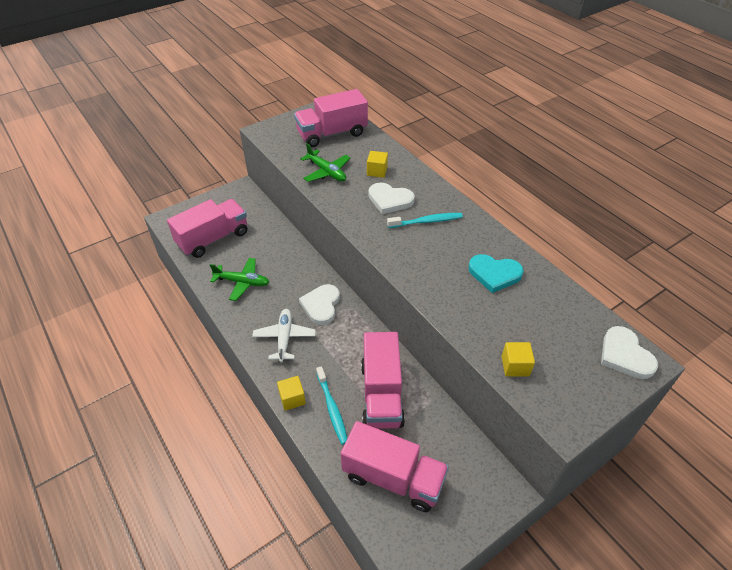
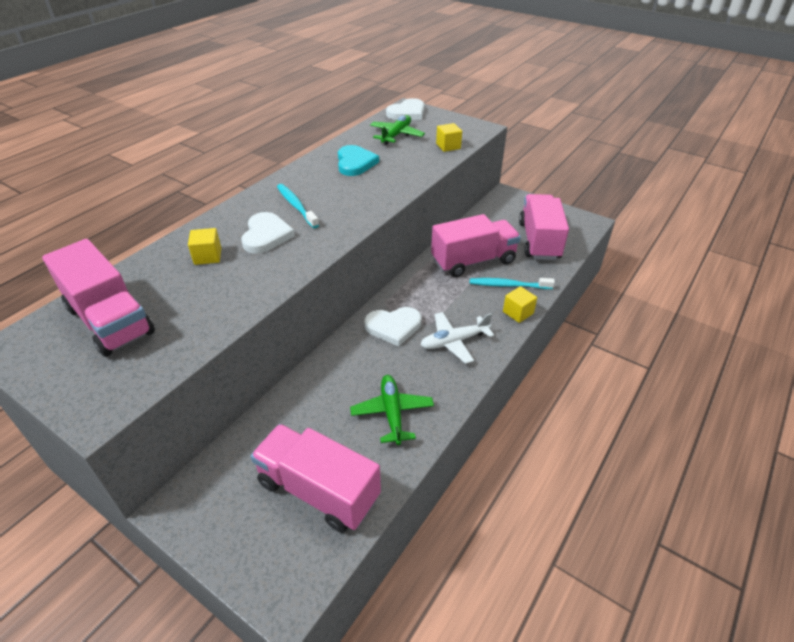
camera: 110 degrees left, 5 degrees down
green plane [300,143,350,182] -> green plane moved to [370,115,425,145]
turquoise toothbrush [316,366,347,445] -> turquoise toothbrush turned 135 degrees counterclockwise [470,278,555,289]

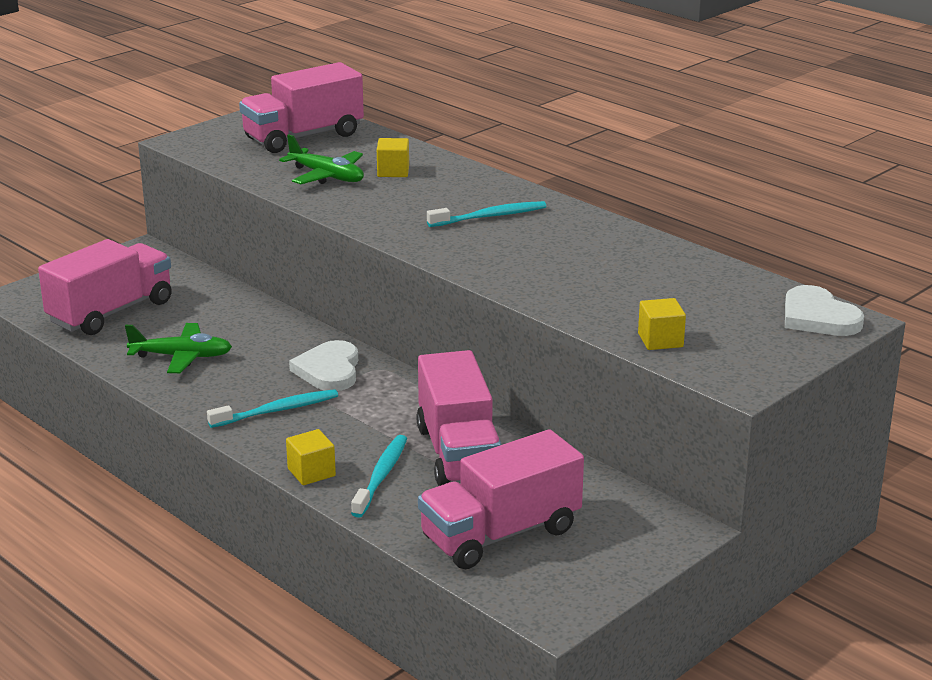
camera: 100 degrees right, 15 degrees down
white heart [241,212,295,254] -> none
turquoise heart [338,145,379,176] -> none
green plane [370,115,425,145] -> green plane moved to [279,134,364,184]
white plane [420,312,494,364] -> turquoise toothbrush [207,389,338,428]
pink truck [519,194,569,260] -> pink truck turned 135 degrees clockwise [418,429,584,569]

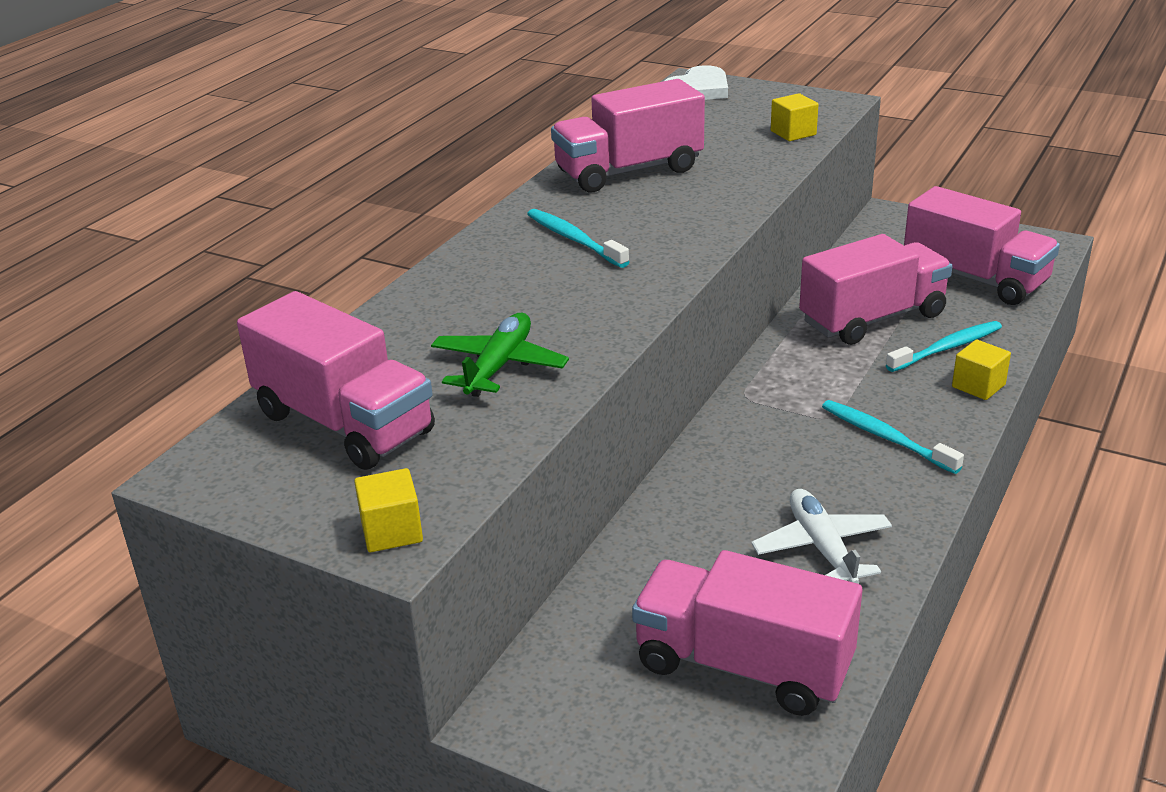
camera: 105 degrees left, 5 degrees up
green plane [125,323,232,373] -> white plane [751,489,892,584]
white heart [289,340,358,391] -> none
turquoise toothbrush [351,435,407,518] -> turquoise toothbrush turned 150 degrees clockwise [886,321,1002,372]
yellow cube [377,138,409,177] -> yellow cube moved to [354,468,423,552]
none -> pink truck [551,79,705,192]

